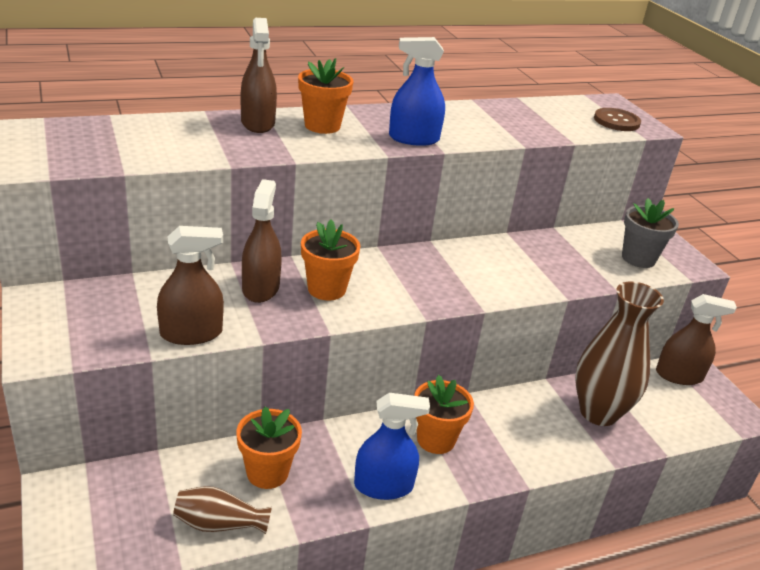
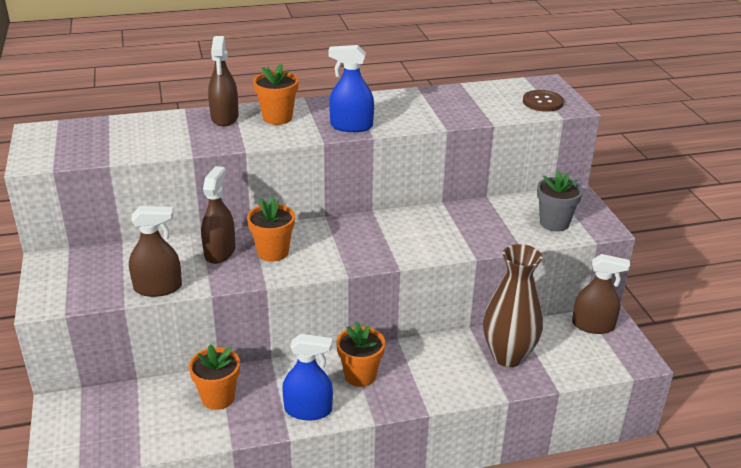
camera: 10 degrees right, 0 degrees up
brown vase [173,486,272,534] -> none

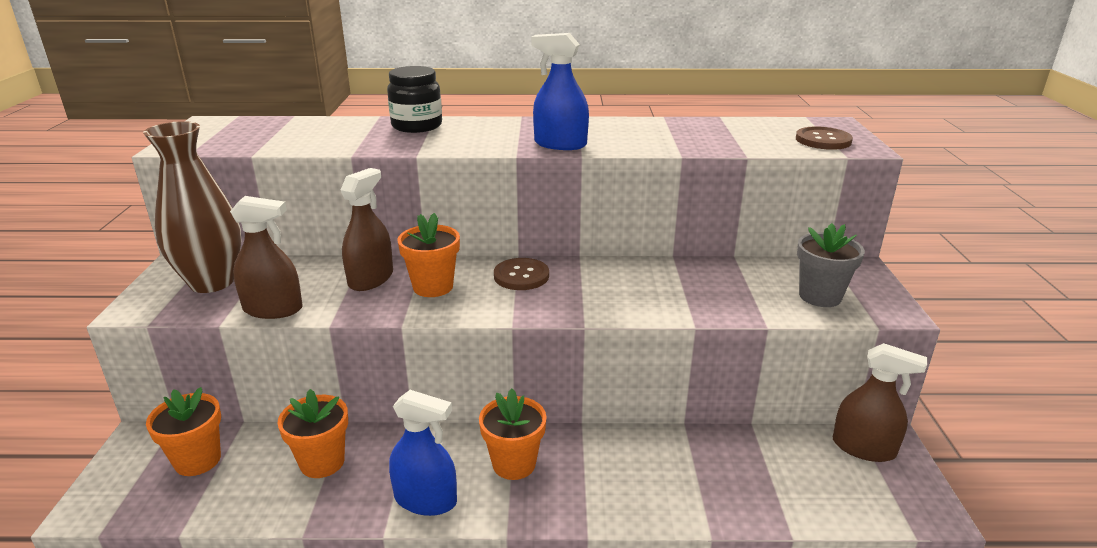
camera: 15 degrees right, 5 degrees down
brown spray bottle [208,36,239,126] -> black jar [387,66,442,133]
orange flower pot [253,64,298,125] -> orange flower pot moved to [146,387,221,476]
brown vase [483,244,543,367] -> brown vase moved to [143,121,242,293]
none -> brown button [494,258,549,290]

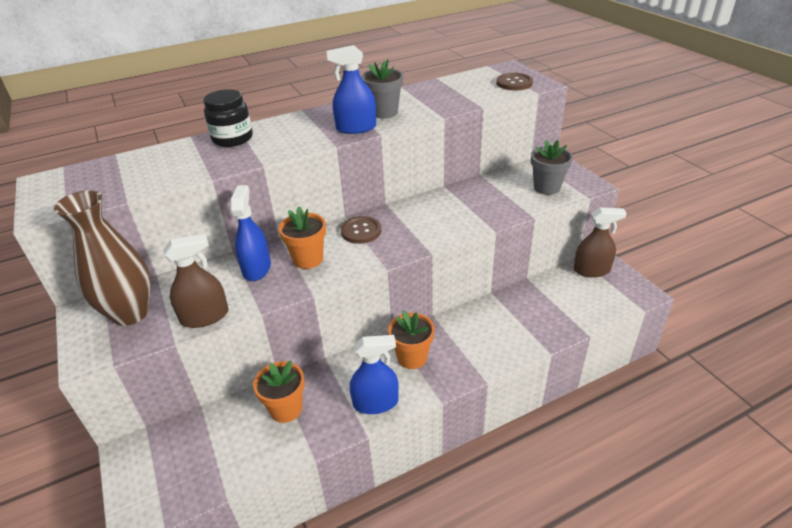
camera: 25 degrees left, 10 degrees up
orange flower pot [146,387,221,476] -> none
brown spray bottle [341,168,393,291] -> blue spray bottle [231,185,271,281]
none -> grey flower pot [361,60,403,118]

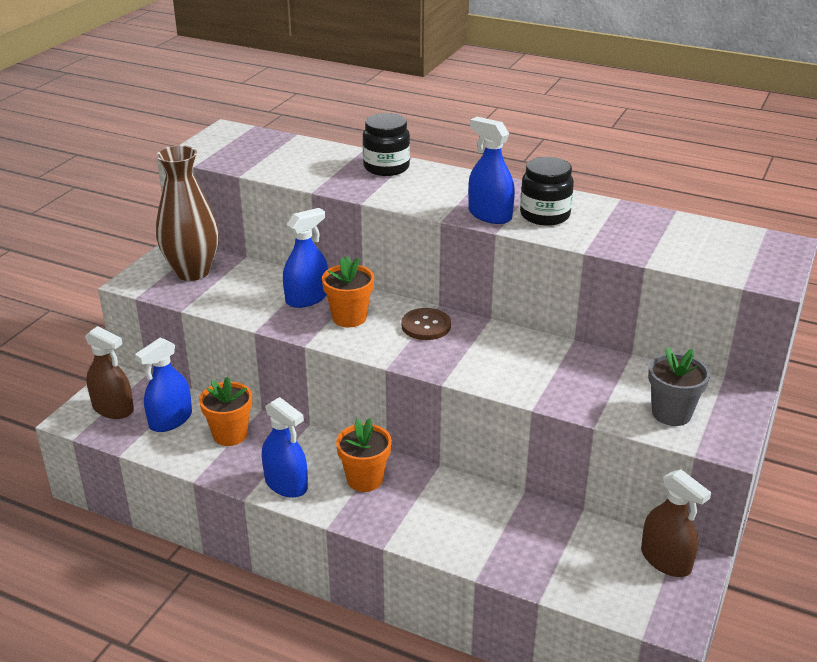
camera: 50 degrees right, 5 degrees down
brown spray bottle [164,234,228,328] -> brown spray bottle moved to [85,326,134,419]
grey flower pot [361,60,403,118] -> black jar [520,157,574,226]
brown button [496,73,533,90] -> none
none -> blue spray bottle [135,337,192,432]

